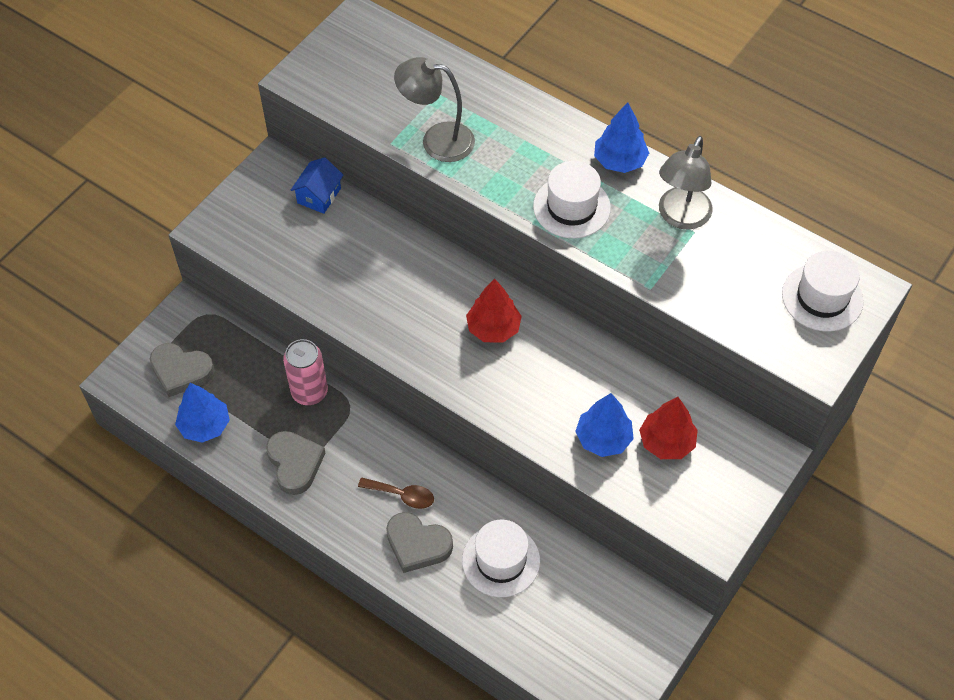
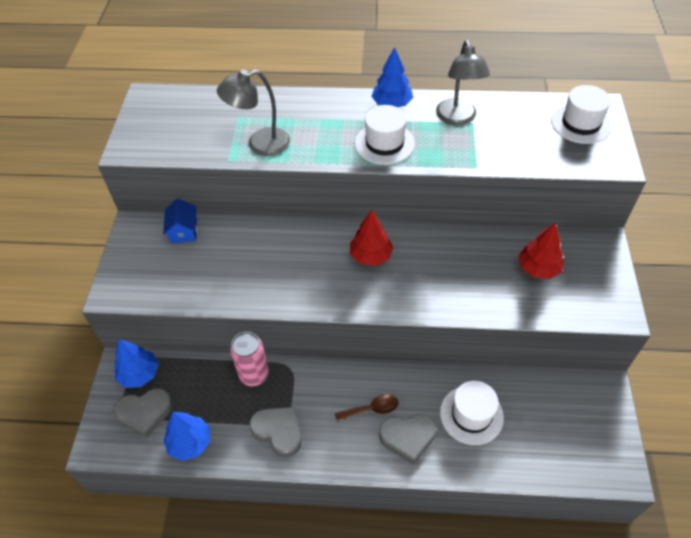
camera: 30 degrees left, 5 degrees down
blue tree [575,393,634,457] -> blue tree moved to [114,339,159,388]

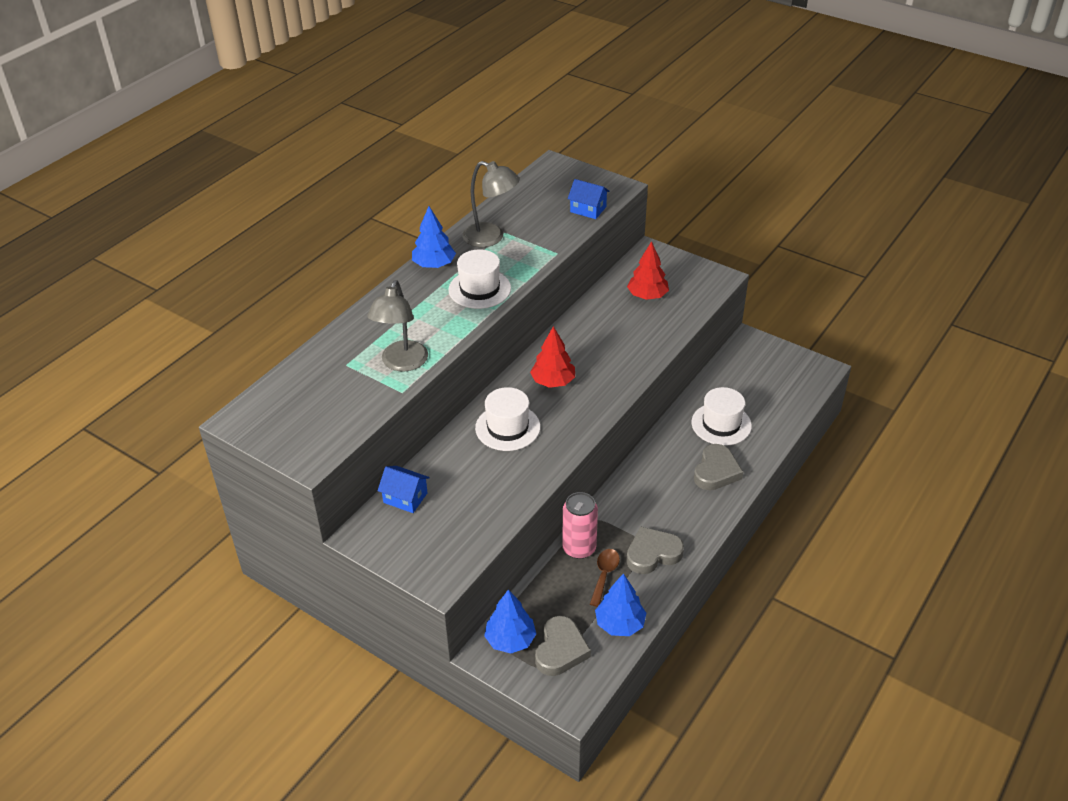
camera: 60 degrees left, 10 degrees down
brown spoon [335,394,399,422] -> brown spoon moved to [590,549,620,607]
white hat [551,85,612,144] -> white hat moved to [475,387,540,451]
none -> blue house [568,179,610,219]

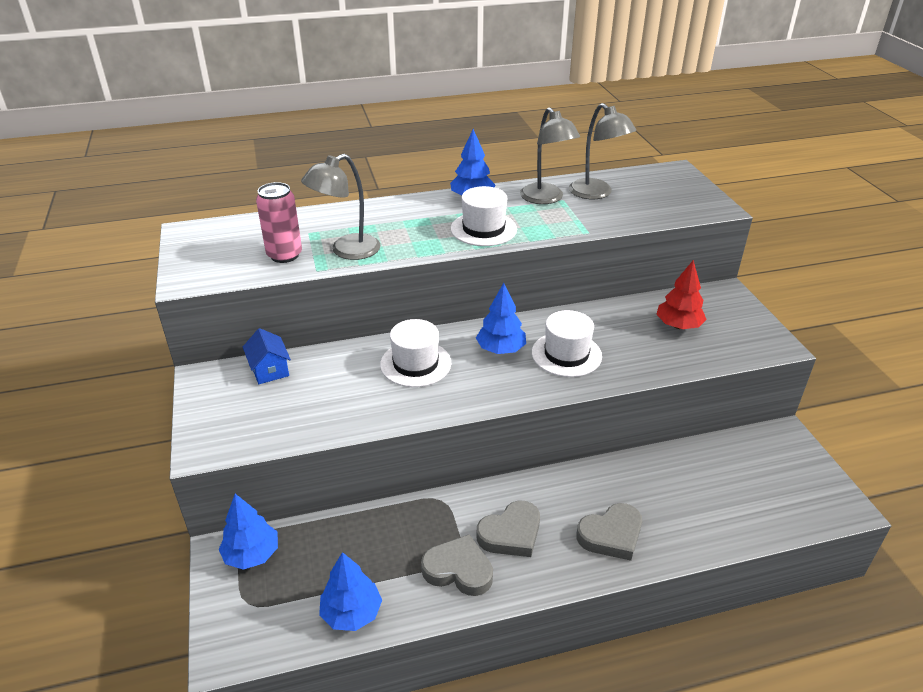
camera: 40 degrees right, 5 degrees down
red tree [530,326,575,388] -> blue tree [476,283,526,354]
grey heart [535,616,591,676] -> grey heart moved to [477,501,540,557]
pink can [562,492,598,559] -> pink can moved to [256,182,302,263]
blue house [568,179,610,219] -> none
brown spoon [590,549,620,607] -> none
white hat [691,387,752,446] -> white hat moved to [532,310,602,377]
none -> grey lamp [569,103,636,199]

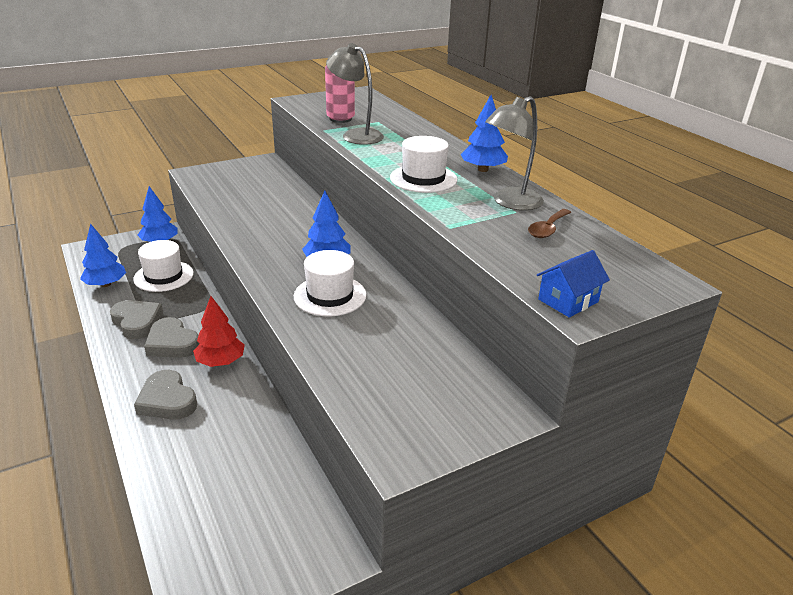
camera: 75 degrees right, 5 degrees down
blue house [243,328,291,384] -> blue house moved to [537,250,610,318]
white hat [380,319,451,387] -> white hat moved to [133,240,194,292]
grey heart [421,535,493,596] -> grey heart turned 45 degrees counterclockwise [110,300,163,339]
grey lamp [569,103,636,199] -> brown spoon [528,209,572,238]
red tree [656,260,707,329] -> red tree moved to [193,296,245,367]

